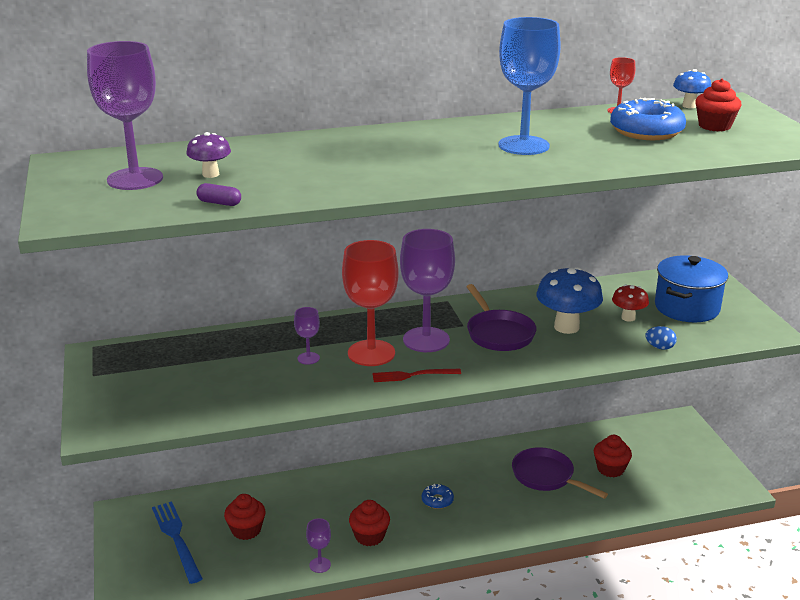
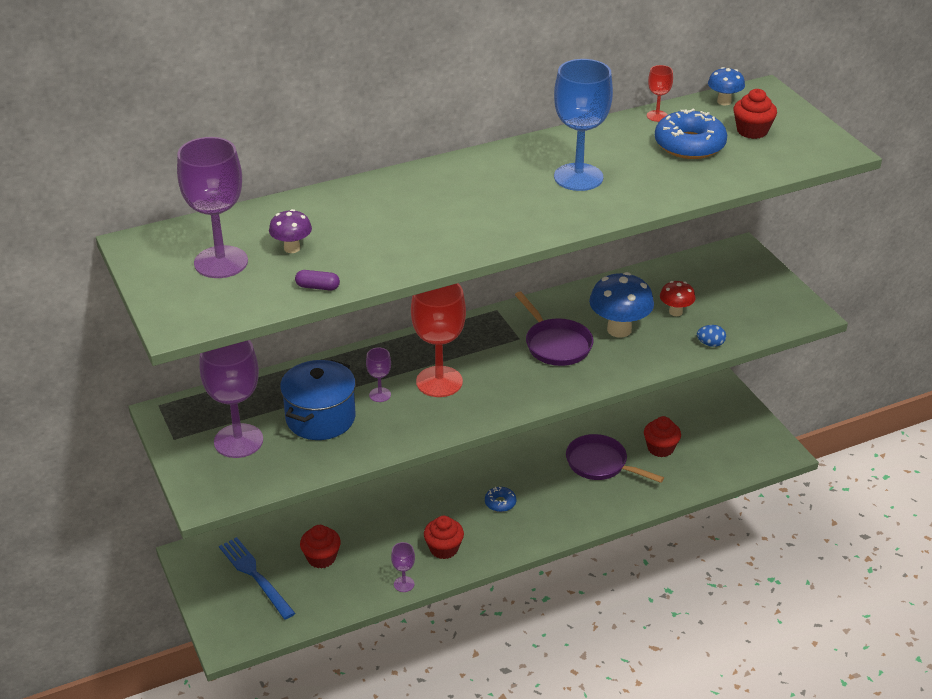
camera: 10 degrees left, 10 degrees up
red fork [372,369,461,382] -> none
purple goblet [400,229,455,352] -> purple goblet moved to [199,340,263,458]
blue pot [655,255,728,323] -> blue pot moved to [280,360,356,440]

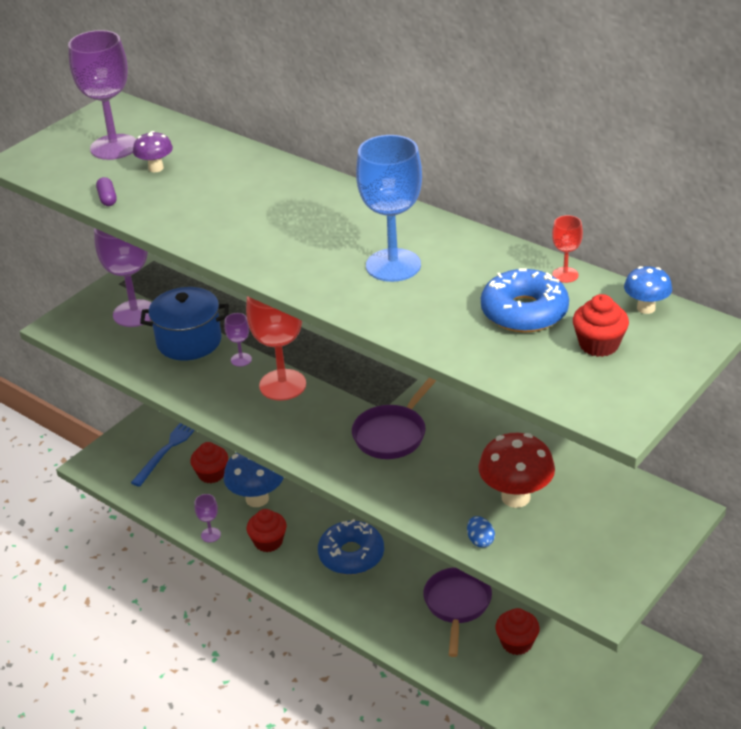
camera: 65 degrees right, 0 degrees up
blue donut [485,487,516,512] -> blue donut [318,519,384,575], size x2.00
blue mushroom [589,272,654,338] -> blue mushroom moved to [224,453,284,507]
red mushroom [660,281,696,316] -> red mushroom [478,433,555,508], size x1.77

